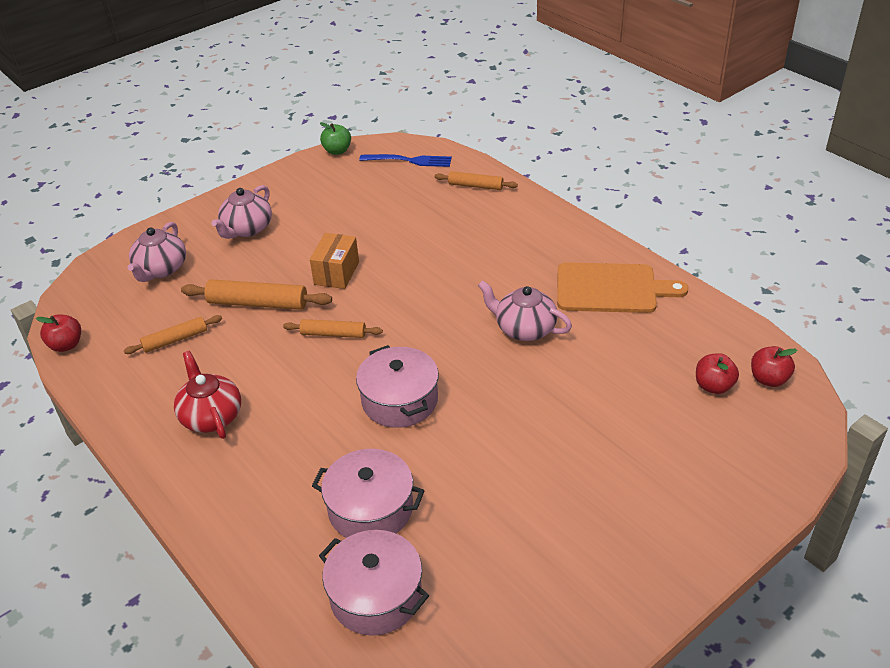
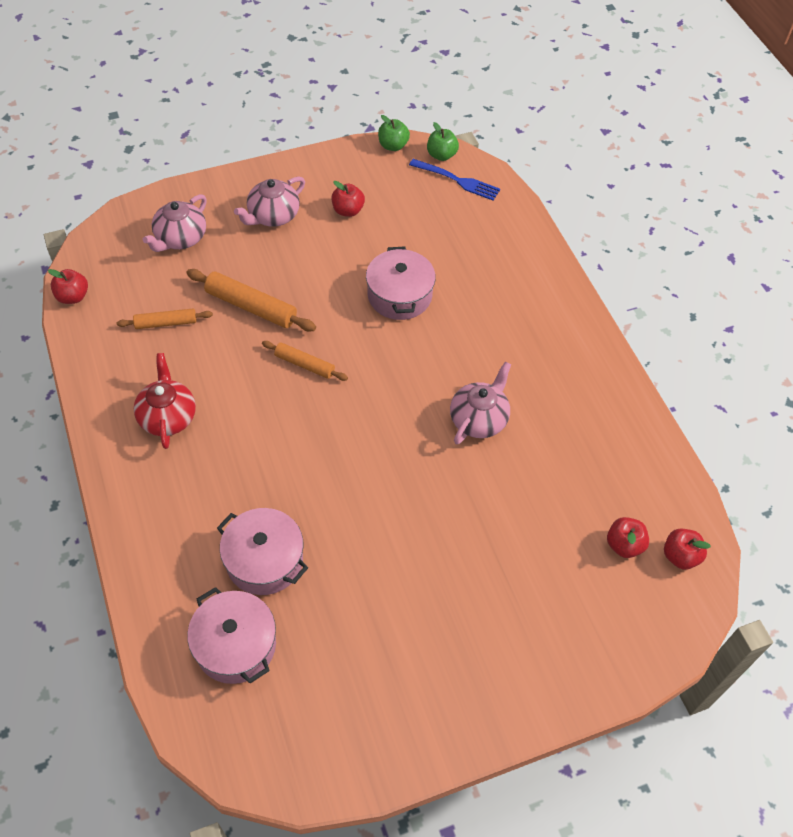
camera: 15 degrees right, 15 degrees up
orange box [310,233,359,289] -> none
pink pot [356,345,439,428] -> pink pot moved to [366,246,436,320]
orange rolling pin [434,171,518,190] -> none
pink teapot [478,280,572,341] -> pink teapot turned 75 degrees clockwise [450,361,511,444]
orange cutting board [557,262,689,313] -> none
none -> red apple [332,181,365,217]
none -> green apple [427,122,459,161]

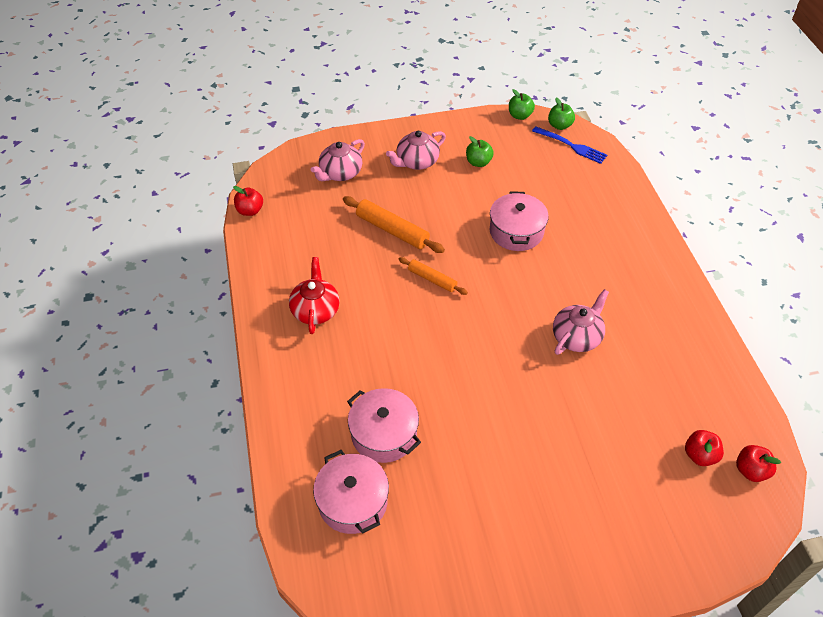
camera: 10 degrees right, 5 degrees down
orange rolling pin [117,309,213,329] -> none
red apple [332,181,365,217] -> green apple [466,136,494,167]

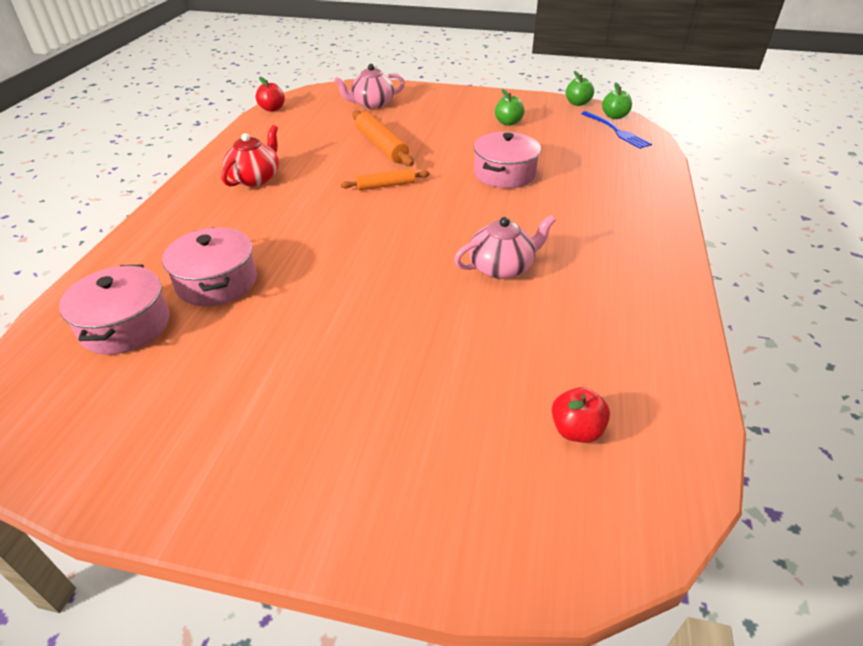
camera: 25 degrees right, 10 degrees down
pink teapot [386,131,446,170] -> none
orange rolling pin [398,257,468,295] -> orange rolling pin turned 75 degrees counterclockwise [340,169,430,190]
red apple [736,445,781,482] -> none

